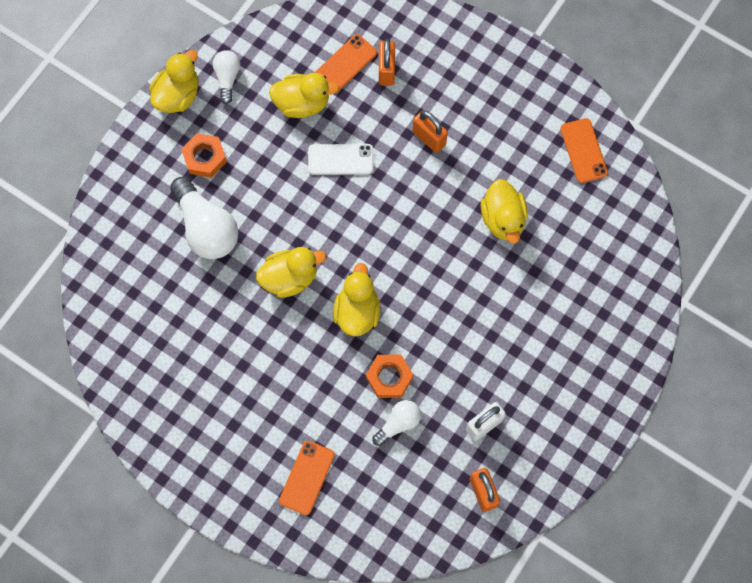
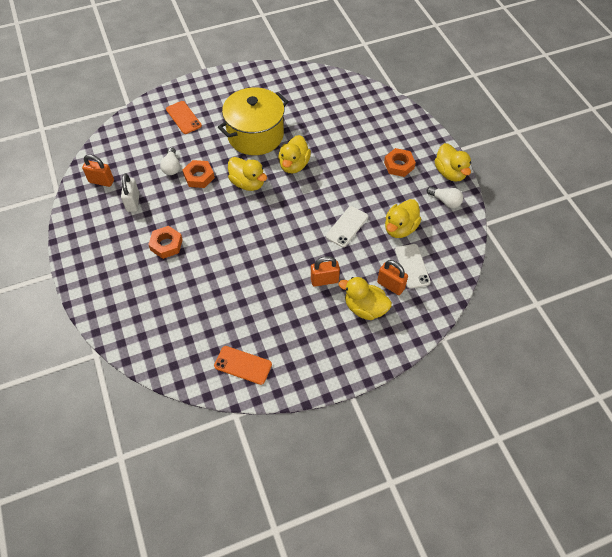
camera: 125 degrees right, 15 degrees down
white light bulb [170,176,239,259] -> none
orange phone [315,34,377,92] -> white phone [395,244,431,289]
yellow duck [481,179,528,244] -> yellow duck moved to [338,277,392,320]
none -> orange nut [148,226,183,259]
none -> yellow pot [218,87,289,155]

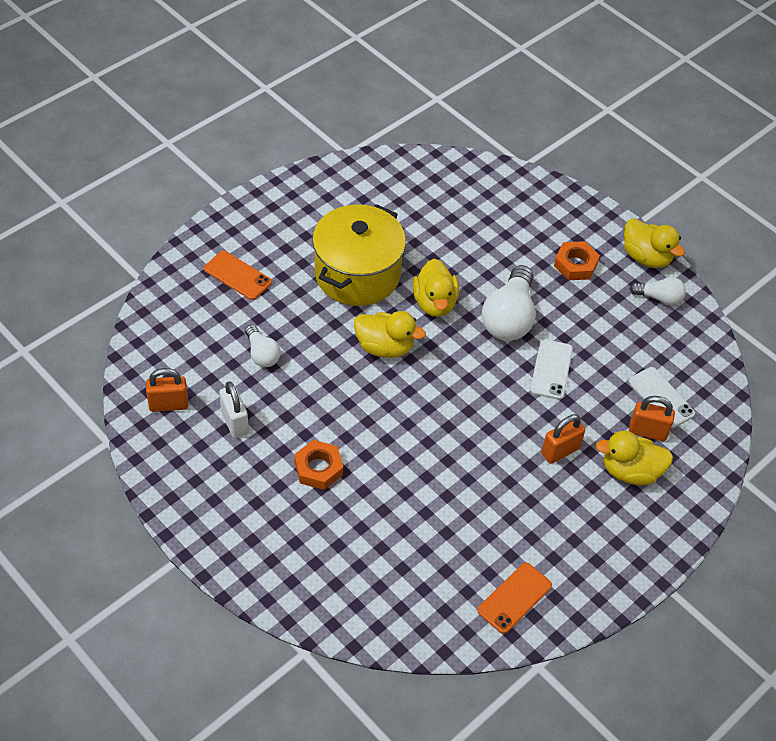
camera: 25 degrees left, 5 degrees down
orange nut [182,160,215,188] -> none
orange phone [214,346,272,385] -> orange phone turned 45 degrees counterclockwise [477,563,552,634]
yellow duck [385,199,422,238] -> none
none -> white light bulb [482,265,535,341]

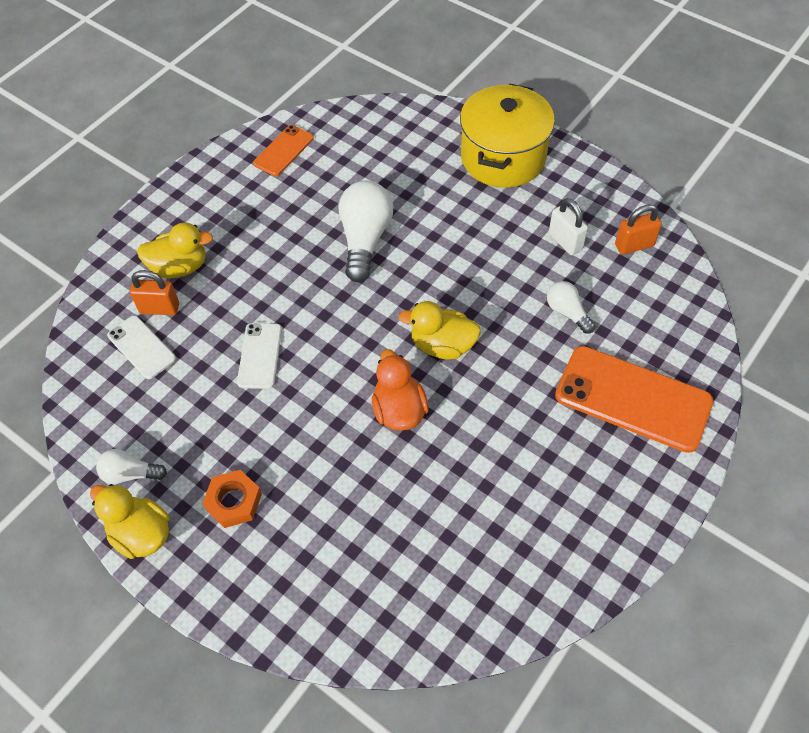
camera: 175 degrees right, 5 degrees up
orange phone [204,251,272,300] -> orange phone [555,346,714,453], size x1.87
orange nut [294,440,343,490] -> none
yellow pot [312,204,406,306] -> yellow pot moved to [460,83,555,188]
yellow duck [413,259,459,317] -> orange duck [372,349,429,431]
white light bulb [482,265,535,341] -> white light bulb moved to [338,181,394,282]
orange padlock [541,414,585,464] -> none

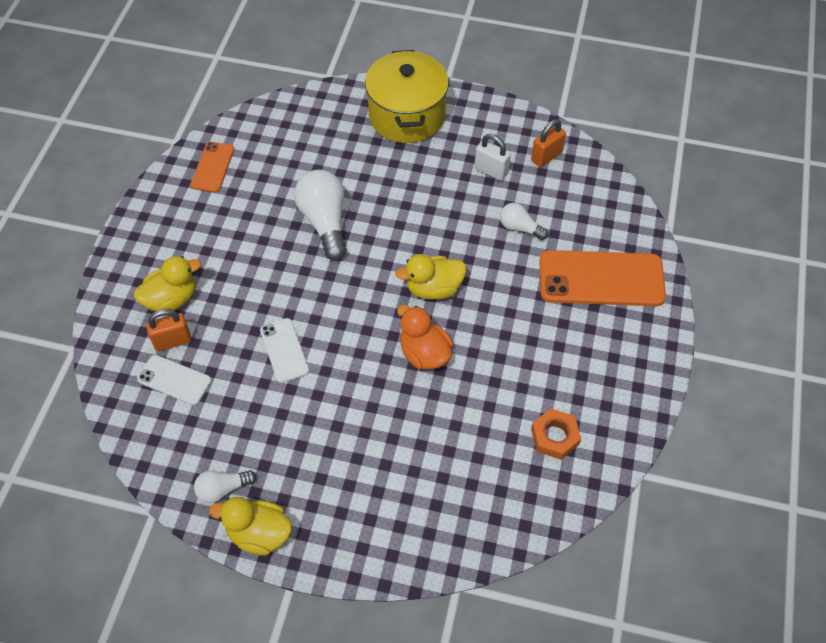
camera: 25 degrees left, 0 degrees up
orange nut [203,470,262,528] -> orange nut moved to [531,408,581,460]

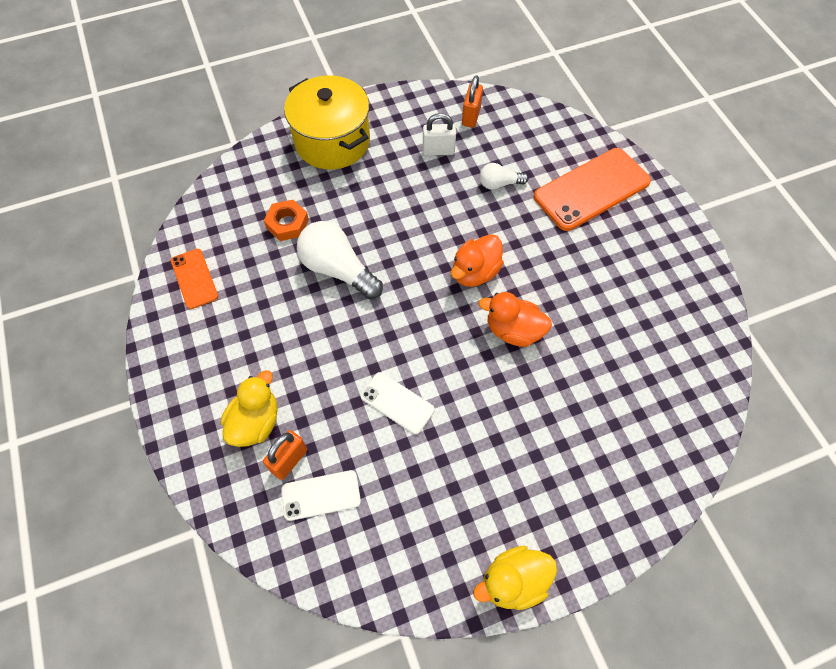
camera: 35 degrees left, 5 degrees up
white light bulb [194,470,257,503] -> none
yellow duck [396,254,466,300] -> orange duck [451,234,504,287]
orange nut [531,408,581,460] -> orange nut moved to [264,200,309,241]

